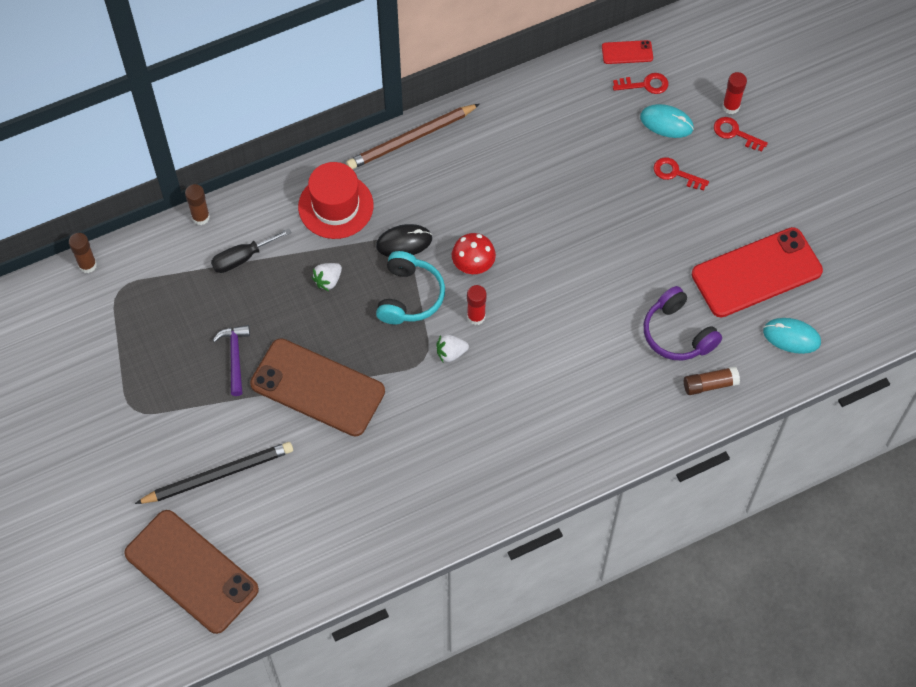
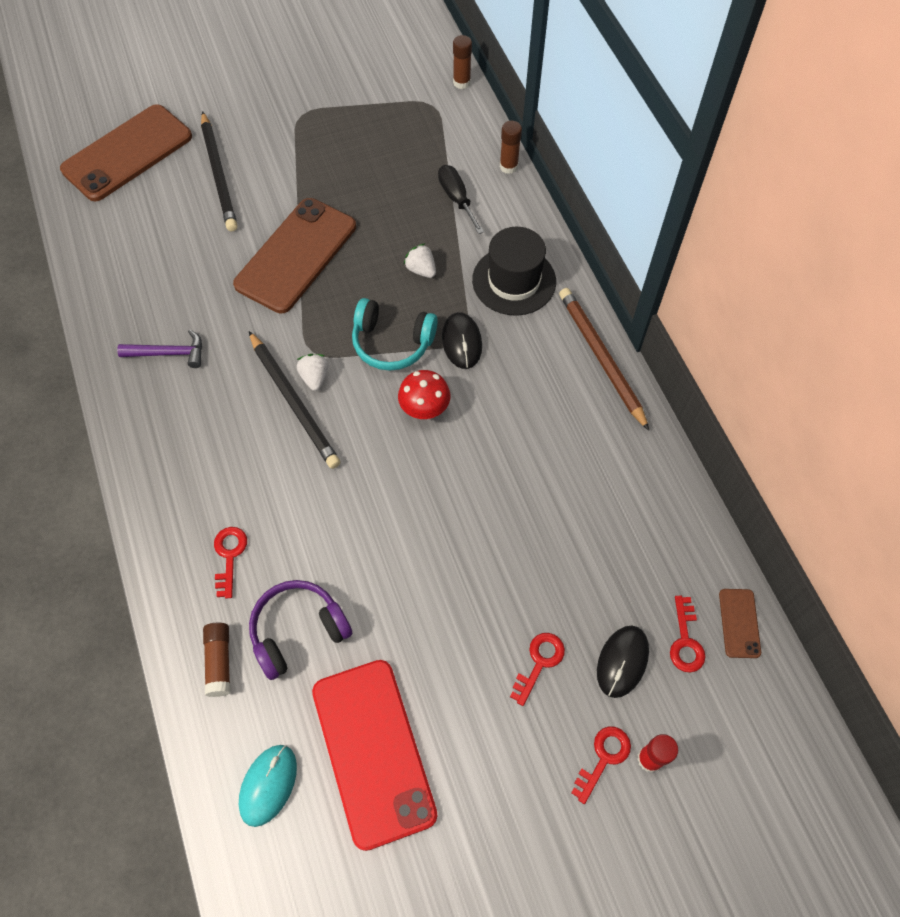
camera: 95 degrees right, 0 degrees up
purple hammer [212,325,250,396] -> purple hammer moved to [117,330,202,368]
red hat [298,162,374,239] -> black hat [472,227,556,316]
red glue stick [467,285,486,325] -> none
red phone [602,40,653,64] -> brown phone [719,589,761,658]
turquoise mouse [640,104,694,138] -> black mouse [597,626,649,698]
none -> red key [214,527,247,598]
none -> black pencil [249,331,340,469]

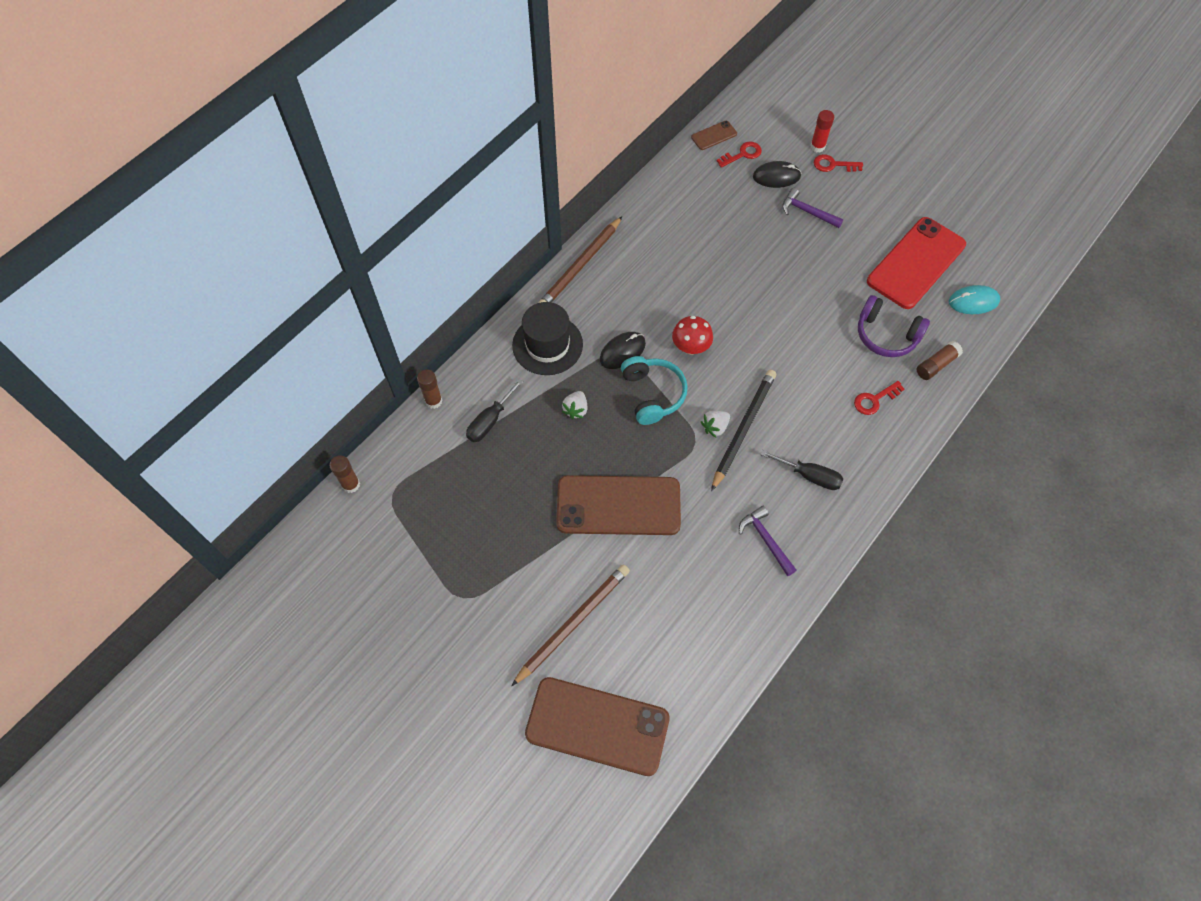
camera: 120 degrees left, 0 degrees up
black pencil [201,111,238,231] -> brown pencil [511,564,630,686]
red key [510,633,565,706] -> purple hammer [782,188,843,228]
none -> black screwdriver [760,450,843,490]

